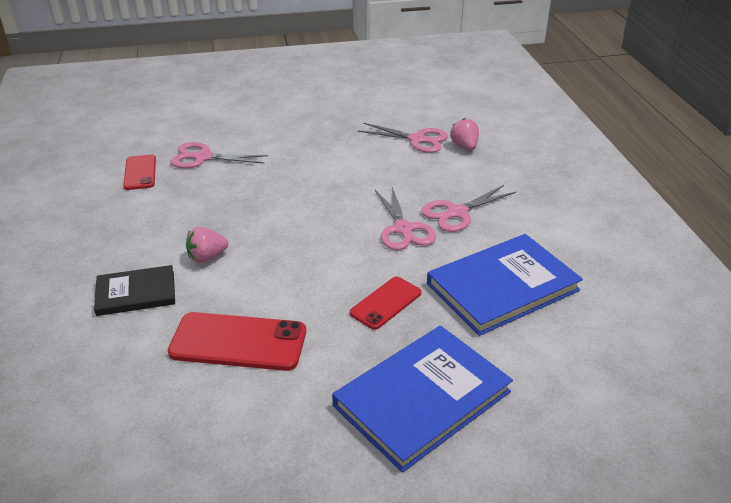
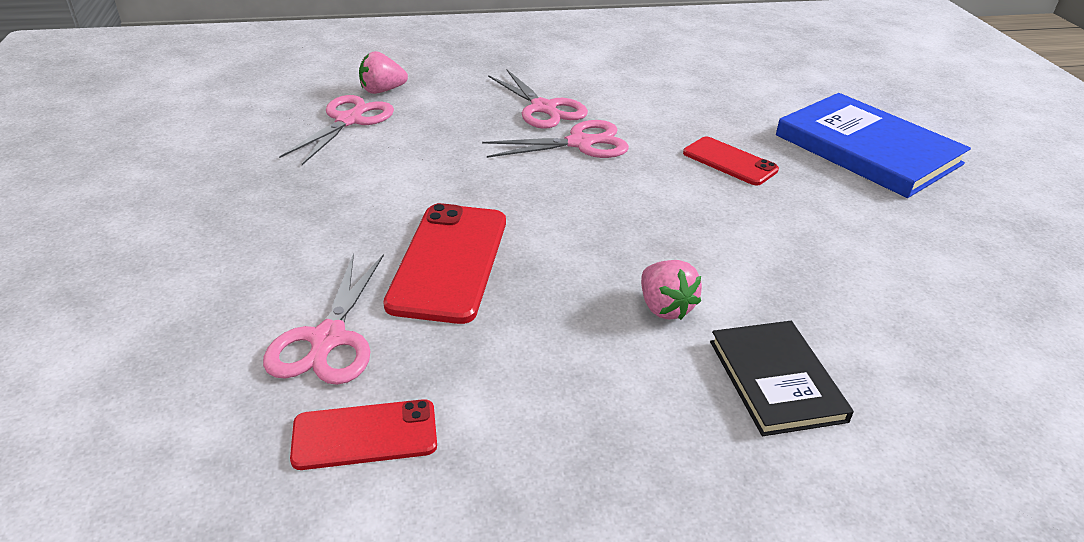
camera: 90 degrees left, 0 degrees up
red phone [168,312,306,371] -> red phone moved to [383,203,506,324]
blue book [427,234,583,336] -> none

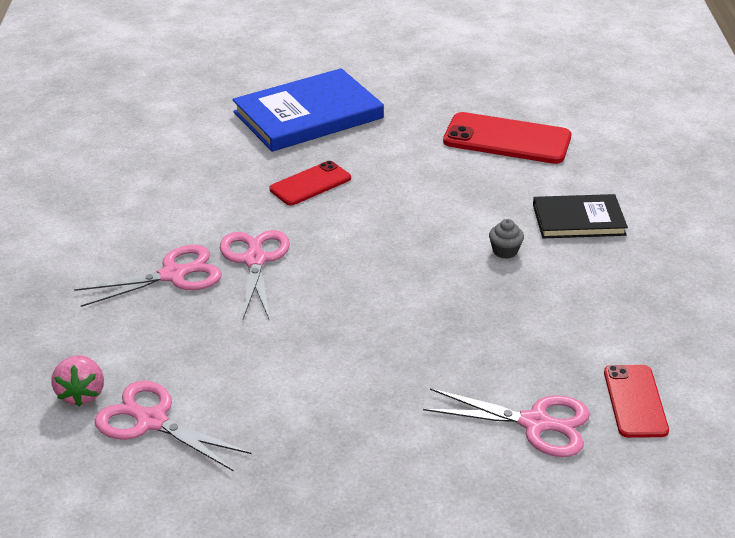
camera: 80 degrees left, 0 degrees up
red phone [383,203,506,324] -> red phone moved to [443,112,572,164]
pink strawberry [641,260,702,320] -> grey cupcake [489,219,524,259]

